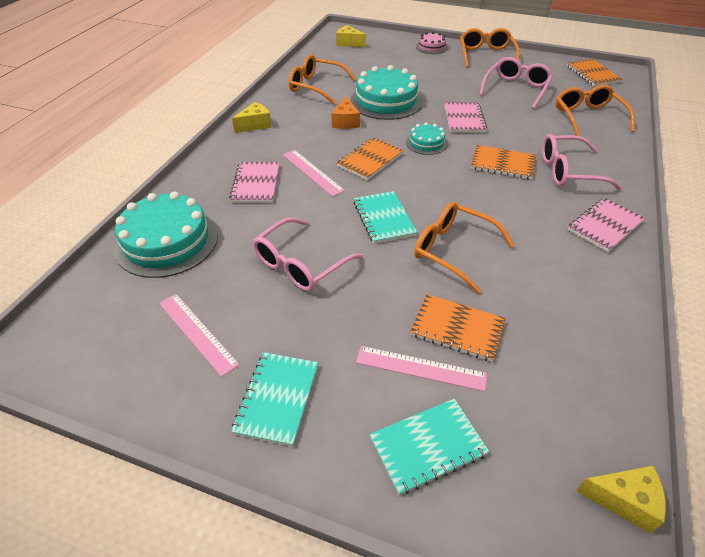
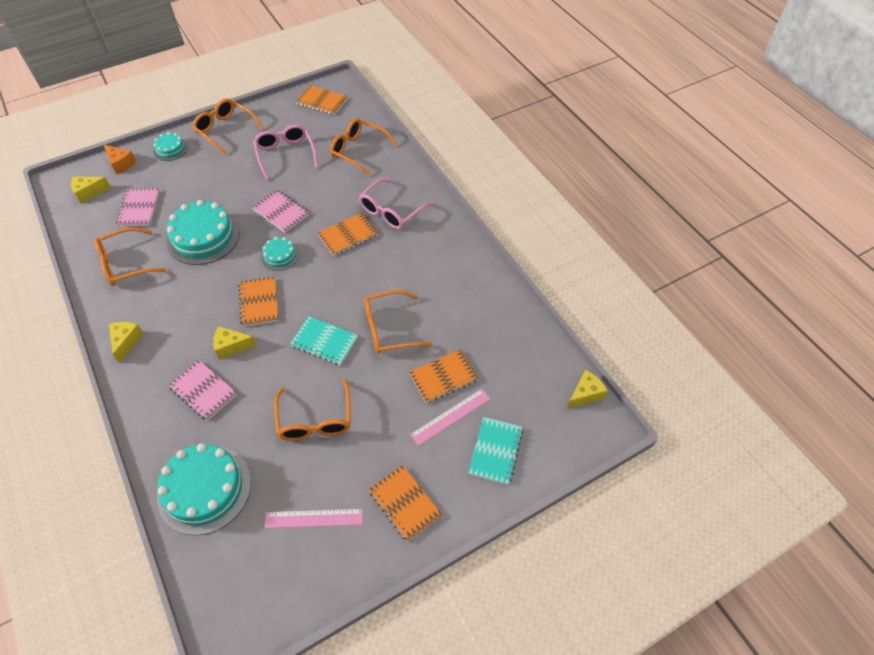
camera: 50 degrees left, 10 degrees up
turquoise notebook [231,352,318,447] -> orange notebook [369,465,442,542]
pink glasses [252,217,363,292] -> orange glasses [274,379,351,441]
pink ruler [283,150,345,197] -> yellow cheese [213,326,257,360]
orange cheese [331,96,360,129] -> orange cheese moved to [104,145,137,174]
pink cake [416,32,448,54] -> turquoise cake [154,132,188,161]
pink notebook [568,198,645,252] -> pink notebook moved to [116,188,160,227]

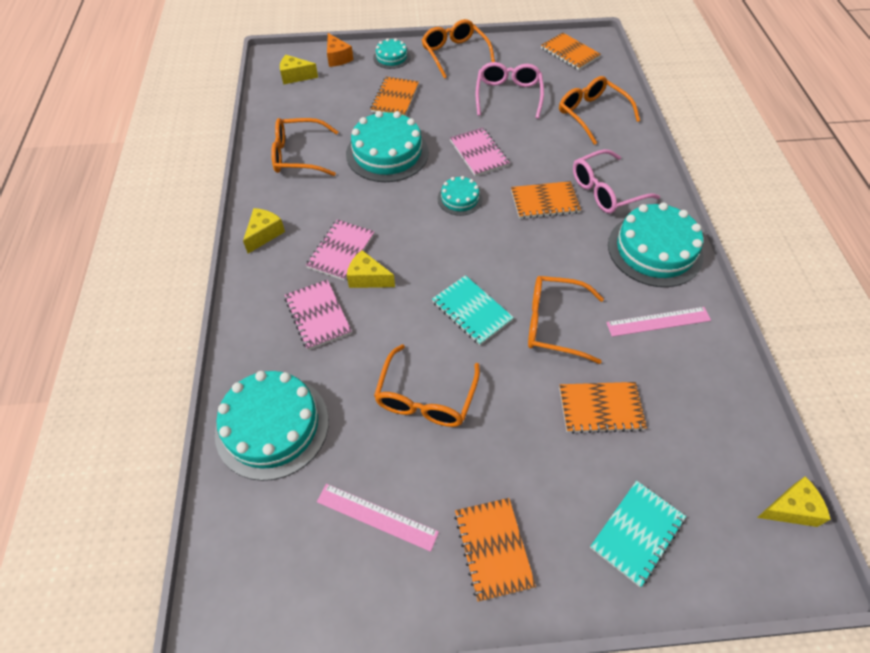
camera: 25 degrees right, 0 degrees up
pink notebook [116,188,160,227] -> pink notebook moved to [306,219,375,281]
orange notebook [239,276,279,327] -> orange notebook moved to [370,77,419,116]
pink ruler [410,389,490,446] -> pink ruler moved to [606,307,711,337]
none -> turquoise cake [608,203,703,287]

